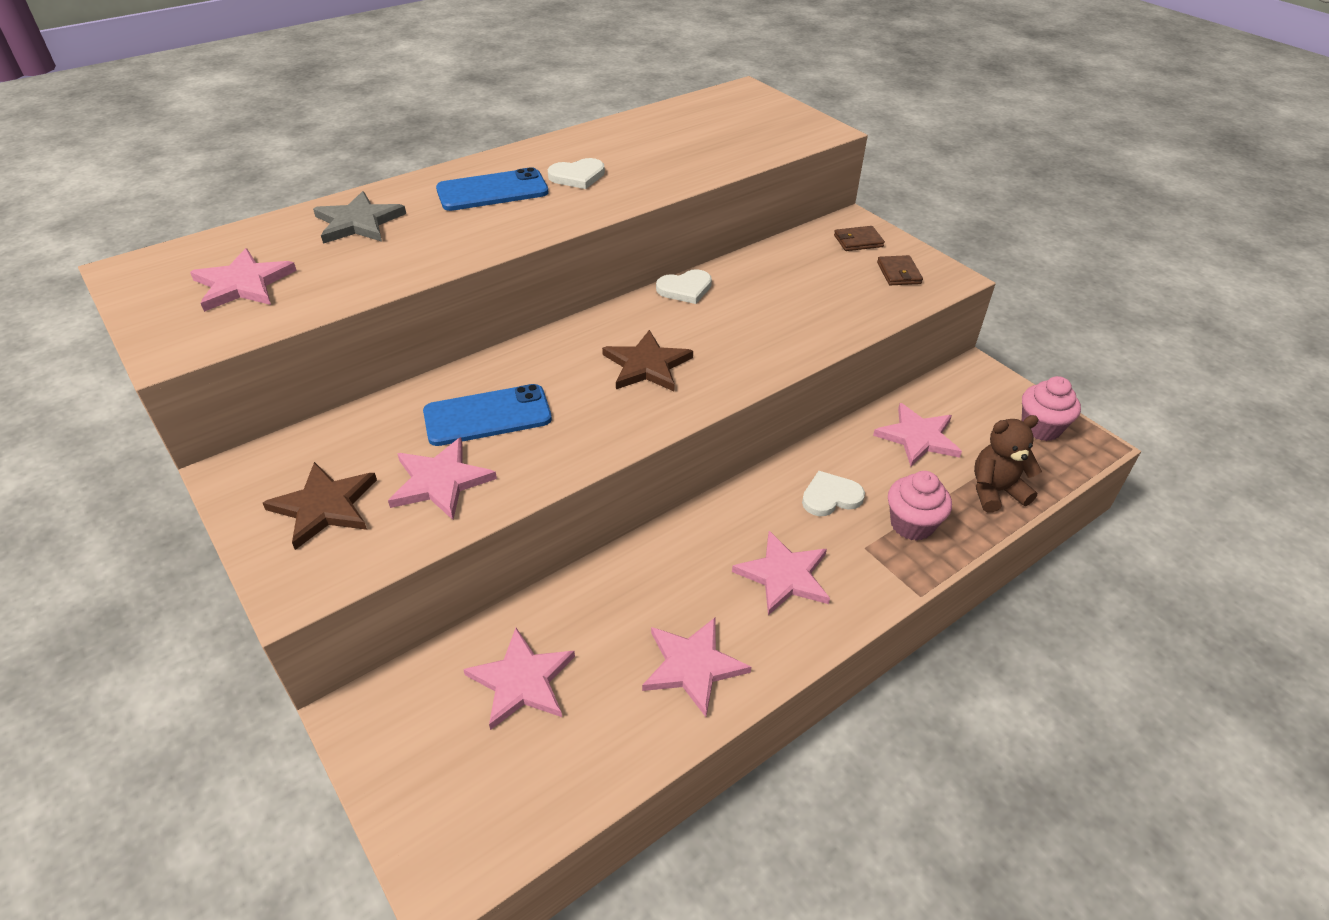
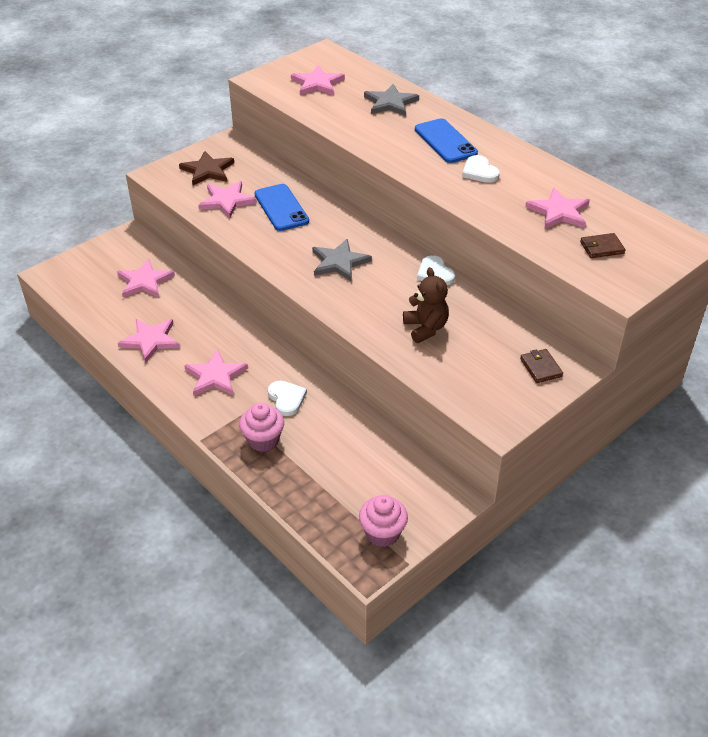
camera: 85 degrees right, 0 degrees up
brown star [602,330,693,391] -> grey star [312,239,372,282]
pink star [873,403,962,467] -> pink star moved to [525,187,590,229]
brown wallet [877,255,923,285] -> brown wallet moved to [580,233,625,258]
brown teddy bear [974,415,1042,513] -> brown teddy bear moved to [403,267,449,343]

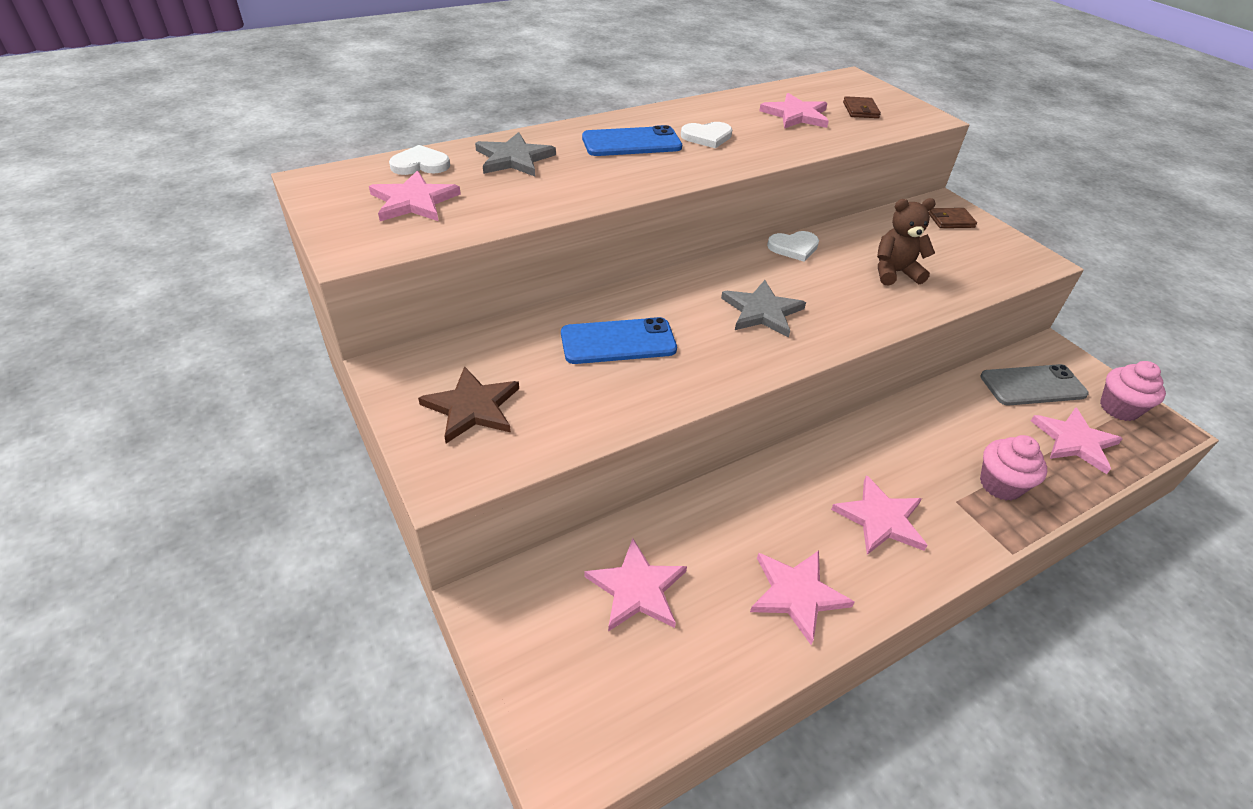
camera: 80 degrees left, 0 degrees up
pink star [199,181,257,218] -> pink star moved to [1031,407,1123,474]
white heart [268,381,307,416] -> white heart moved to [389,145,450,175]
none -> grey phone [980,364,1089,406]

